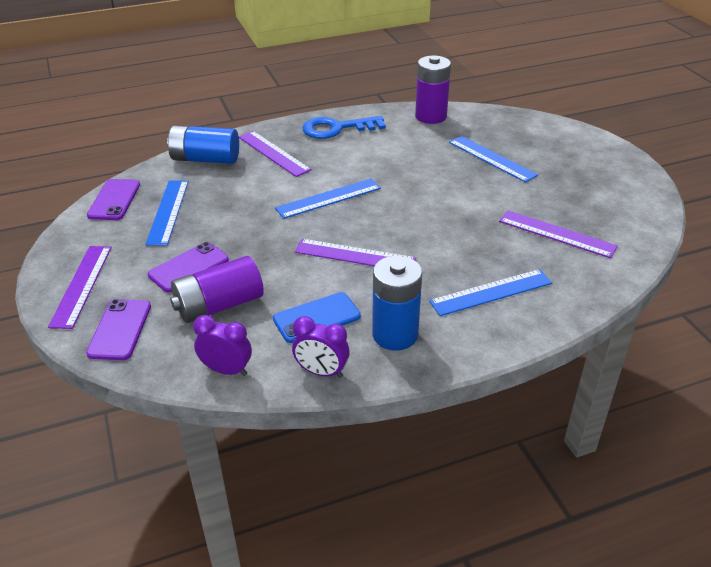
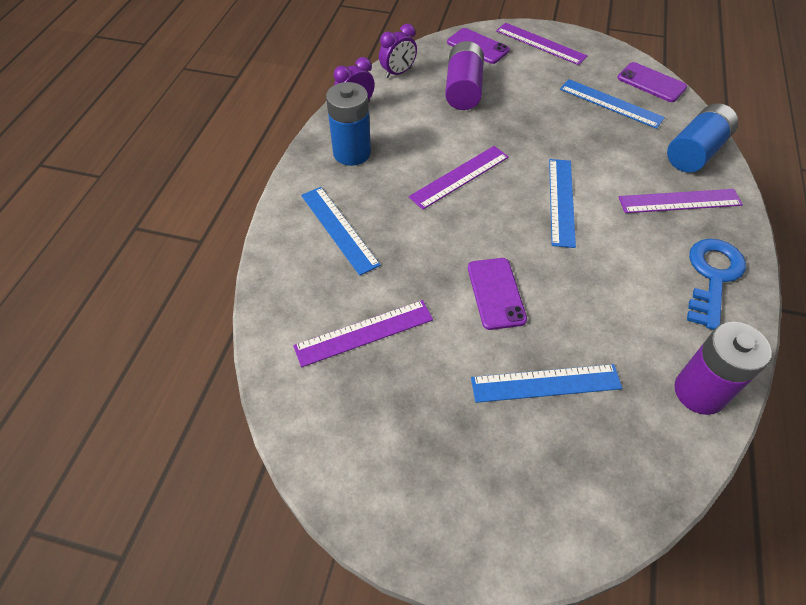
camera: 125 degrees right, 15 degrees up
purple phone [148,242,229,293] -> purple phone moved to [468,258,527,330]
blue phone [273,292,361,343] -> none
blue ruler [429,269,552,316] -> blue ruler turned 45 degrees counterclockwise [301,187,381,276]

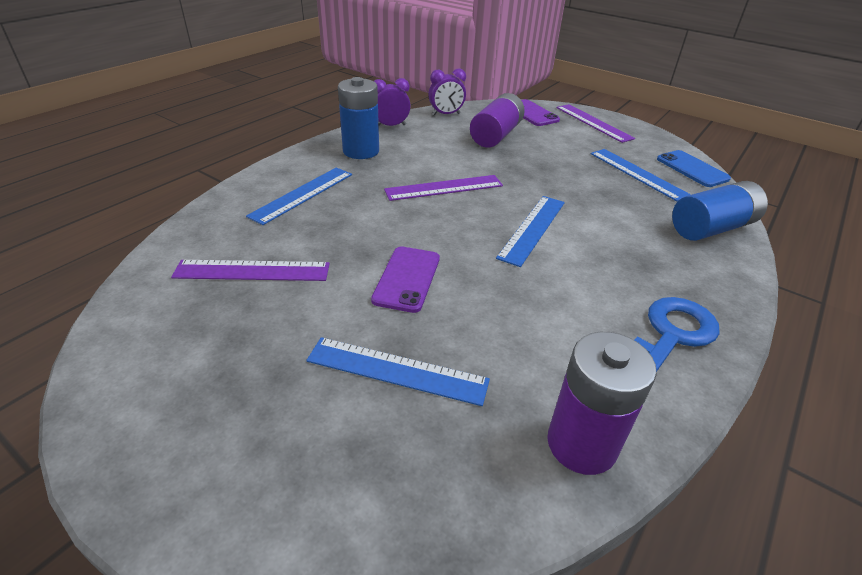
camera: 20 degrees right, 15 degrees down
blue ruler [301,187,381,276] -> blue ruler turned 45 degrees clockwise [246,168,352,225]
purple phone [617,62,687,102] -> blue phone [657,150,731,187]
purple ruler [619,189,743,213] -> none

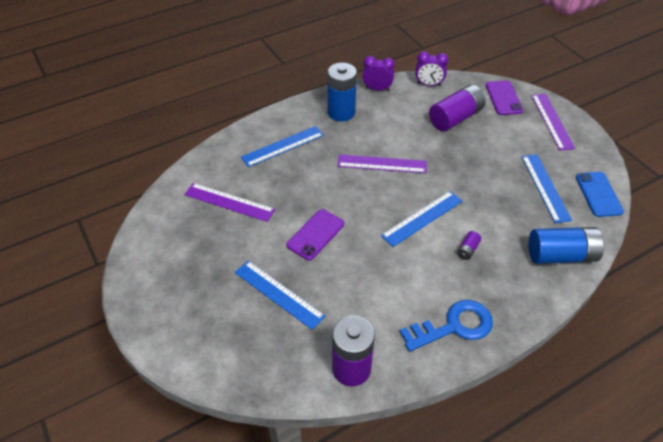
camera: 25 degrees right, 10 degrees up
none -> purple battery [457,231,481,260]

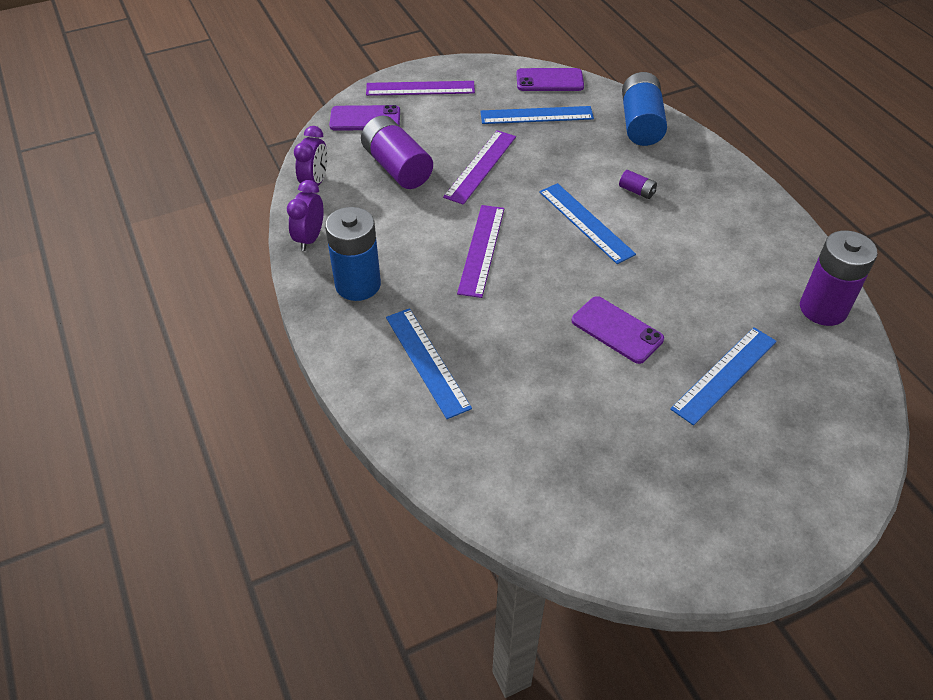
camera: 85 degrees left, 0 degrees up
purple ruler [184,183,275,222] -> purple ruler moved to [443,130,516,205]
blue key [400,300,493,352] -> none
blue phone [576,172,624,217] -> purple phone [516,68,584,91]

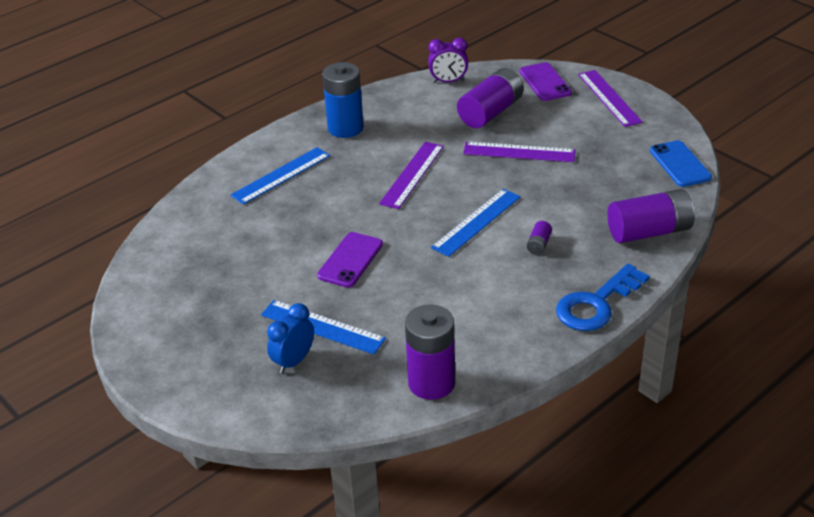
camera: 75 degrees right, 10 degrees down
purple clock [287,180,324,251] -> none
purple ruler [457,205,504,298] -> purple ruler turned 60 degrees counterclockwise [379,142,444,209]
blue ruler [480,106,594,124] -> none
purple phone [516,68,584,91] -> blue phone [650,140,712,187]
blue battery [622,72,667,146] -> purple battery [607,189,694,243]
none -> blue clock [267,303,314,373]
none -> blue key [556,264,650,331]

